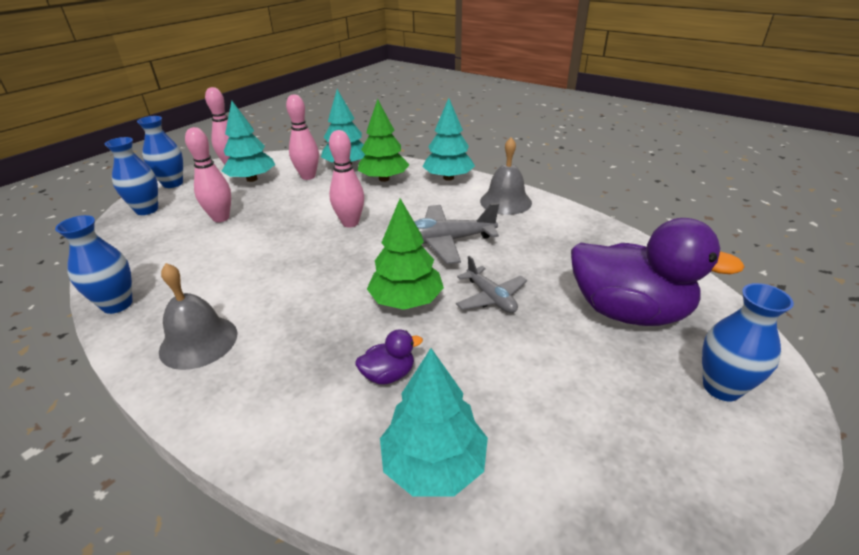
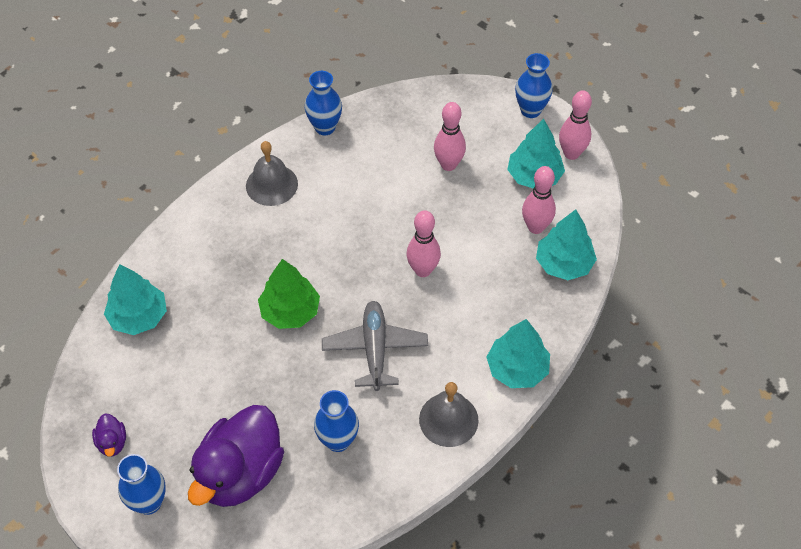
camera: 95 degrees right, 20 degrees up
blue vase [105,137,158,215] -> blue vase moved to [314,390,359,452]
purple duck [355,329,423,384] -> purple duck moved to [92,413,126,457]
green tree [358,99,409,182] -> none
grey plane [456,256,527,313] -> none

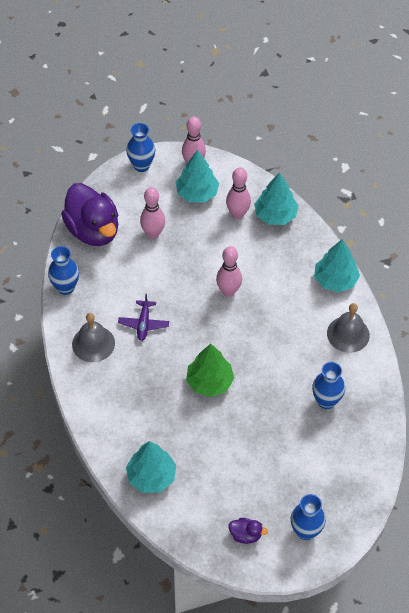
camera: 60 degrees left, 0 degrees up
purple duck [188,405,284,507] -> purple duck moved to [61,183,118,246]
grey plane [322,301,428,391] -> none
none -> purple plane [118,294,169,341]

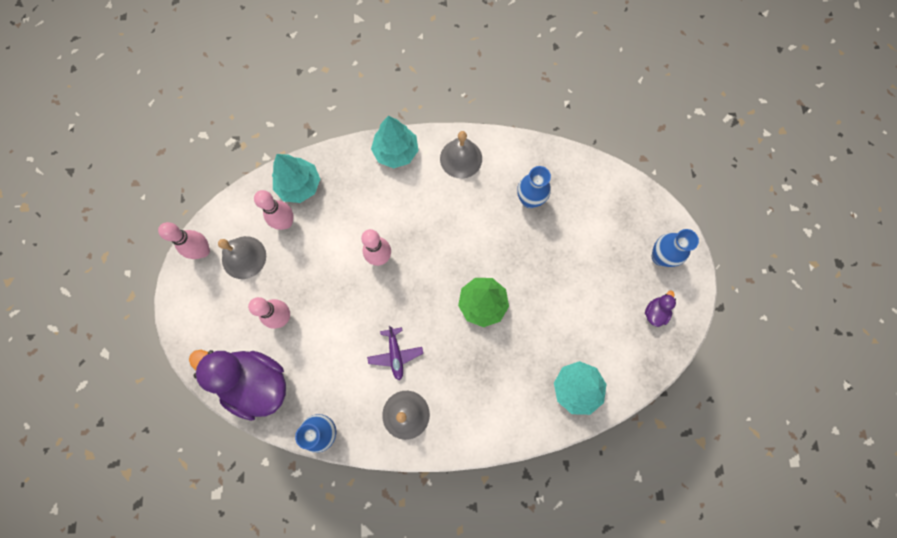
camera: 75 degrees left, 20 degrees up
purple duck [61,183,118,246] -> purple duck turned 135 degrees counterclockwise [189,350,286,421]
purple plane [118,294,169,341] -> purple plane turned 60 degrees clockwise [367,326,423,380]
blue vase [126,123,155,172] -> none
turquoise tree [176,150,219,203] -> grey bell [218,236,266,279]

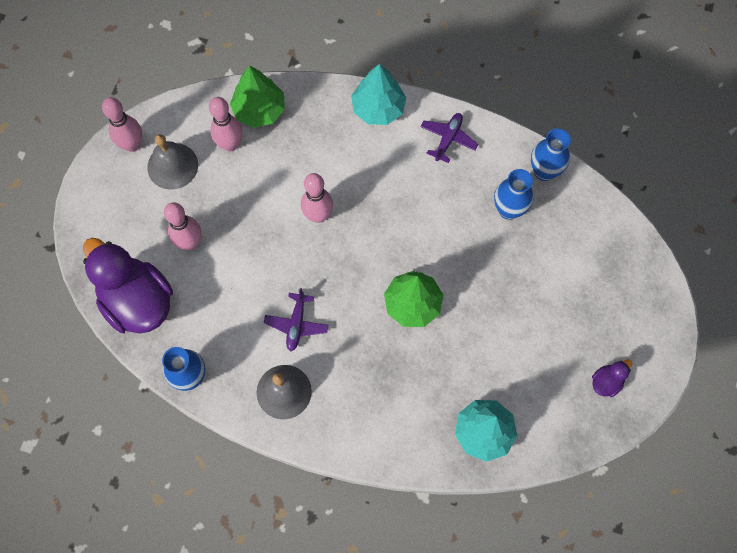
camera: 20 degrees right, 5 degrees down
turquoise tree [272,154,320,203] -> green tree [230,66,285,128]
grey bell [440,131,482,179] -> purple plane [420,113,478,163]
blue vase [652,229,699,267] -> blue vase moved to [531,128,571,181]

